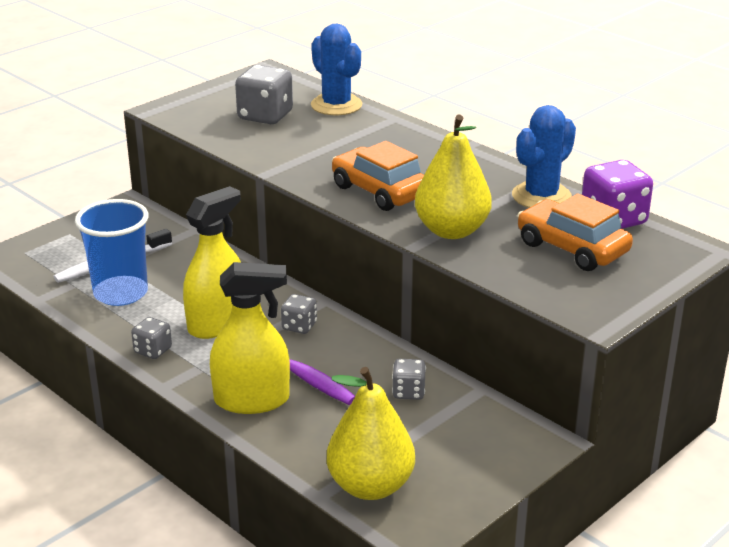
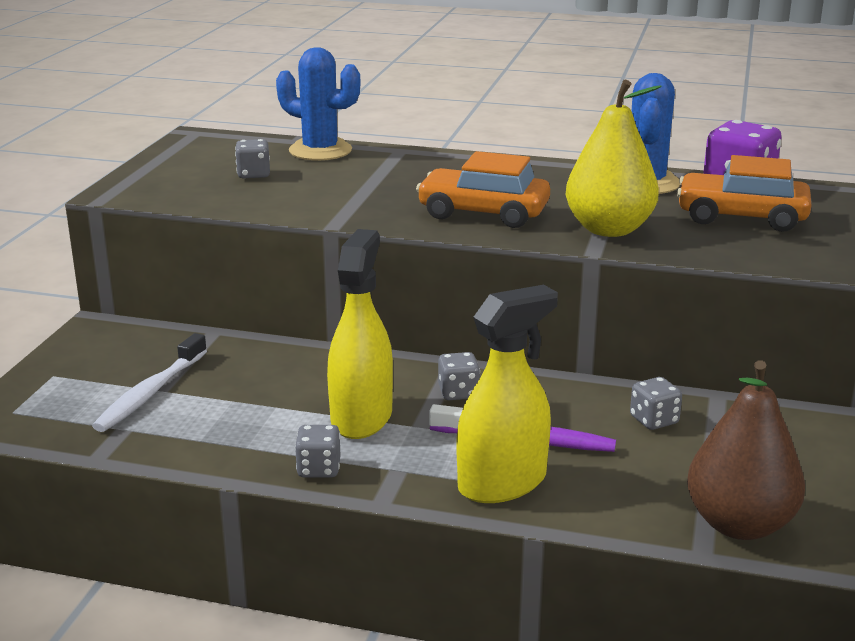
camera: 30 degrees left, 5 degrees down
blue cup [75,199,149,306] -> none
grey dice [235,65,293,124] -> grey dice [235,139,270,179], size x0.56
yellow pear [327,367,415,500] -> brown pear [687,360,805,540]

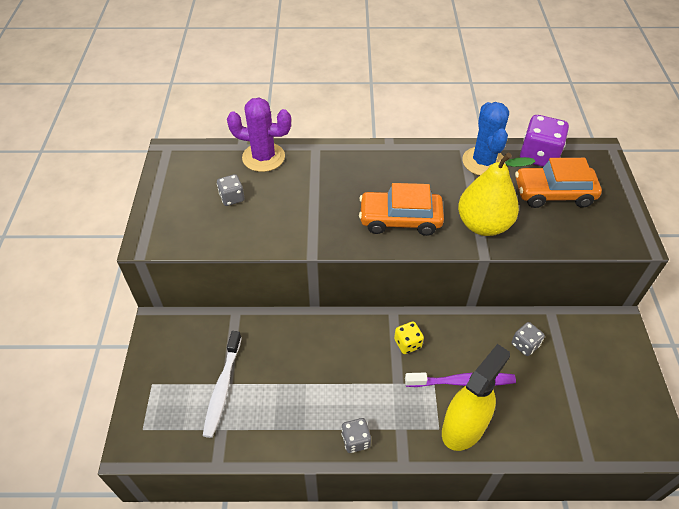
camera: 15 degrees left, 25 degrees up
blue cactus [276,47,360,161] -> purple cactus [227,97,291,172]
yellow spray bottle [327,229,393,439] -> none
grey dice [438,352,480,400] -> yellow dice [394,322,424,354]
brown pear [687,360,805,540] -> none

